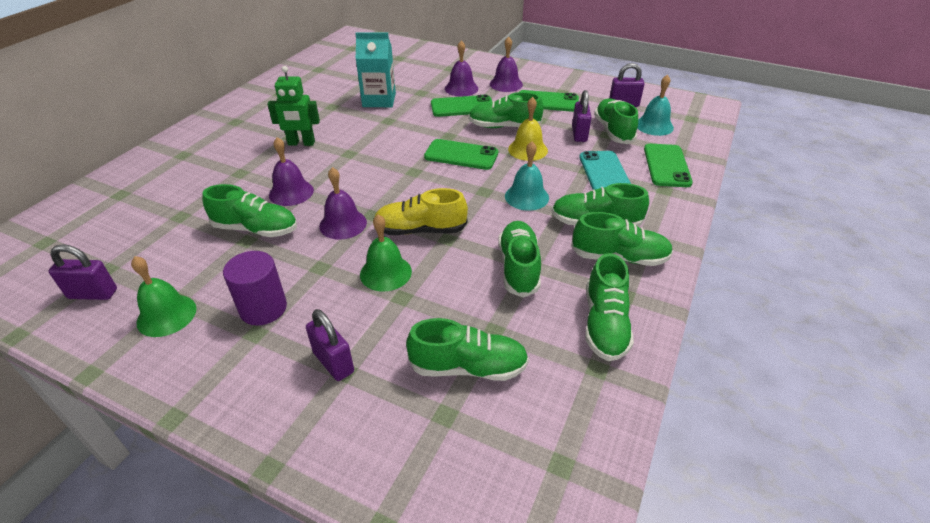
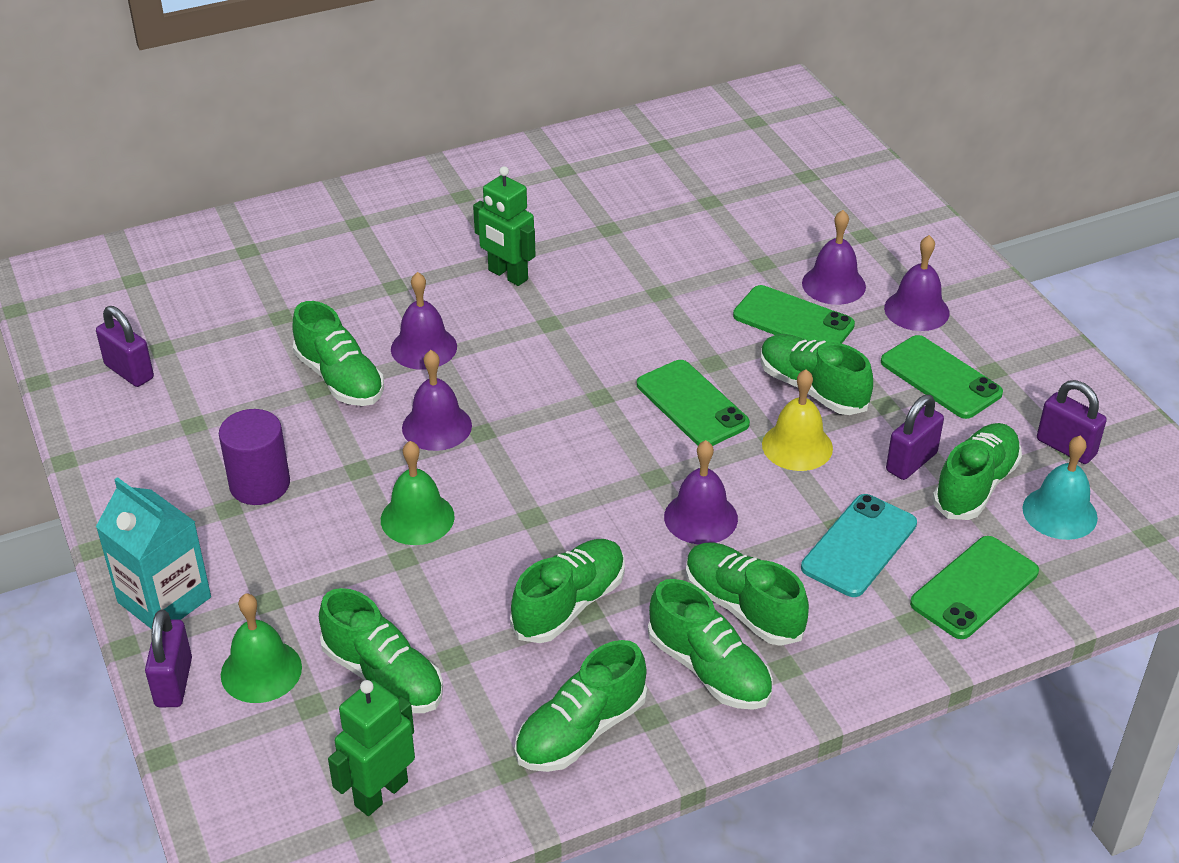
camera: 40 degrees right, 0 degrees up
green bell [131,256,196,337] -> green bell moved to [221,594,302,703]
purple padlock [306,309,354,381] -> purple padlock moved to [145,610,192,707]
turquoise carton [355,32,396,107] -> turquoise carton moved to [96,477,211,629]
yellow shoe [373,188,468,235] -> none
turquoise bell [505,141,549,211] -> purple bell [664,440,738,544]
none -> green robot [328,680,415,816]

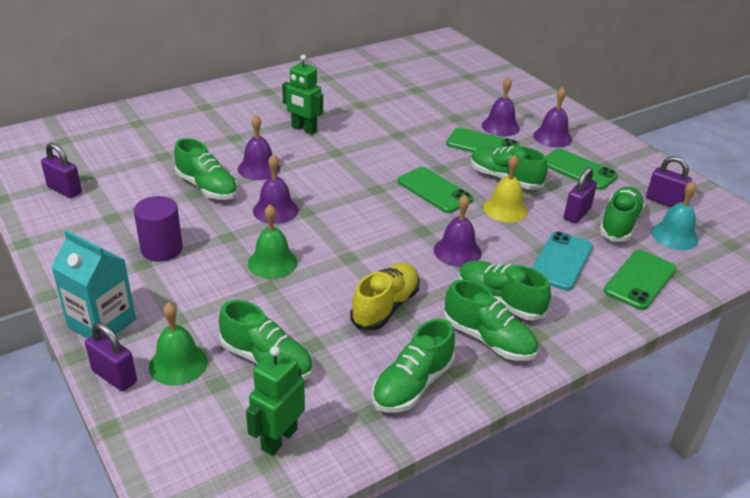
camera: 10 degrees left, 5 degrees down
purple padlock [145,610,192,707] -> purple padlock turned 45 degrees counterclockwise [85,322,137,391]
green shoe [510,539,625,643] -> yellow shoe [350,263,420,331]

